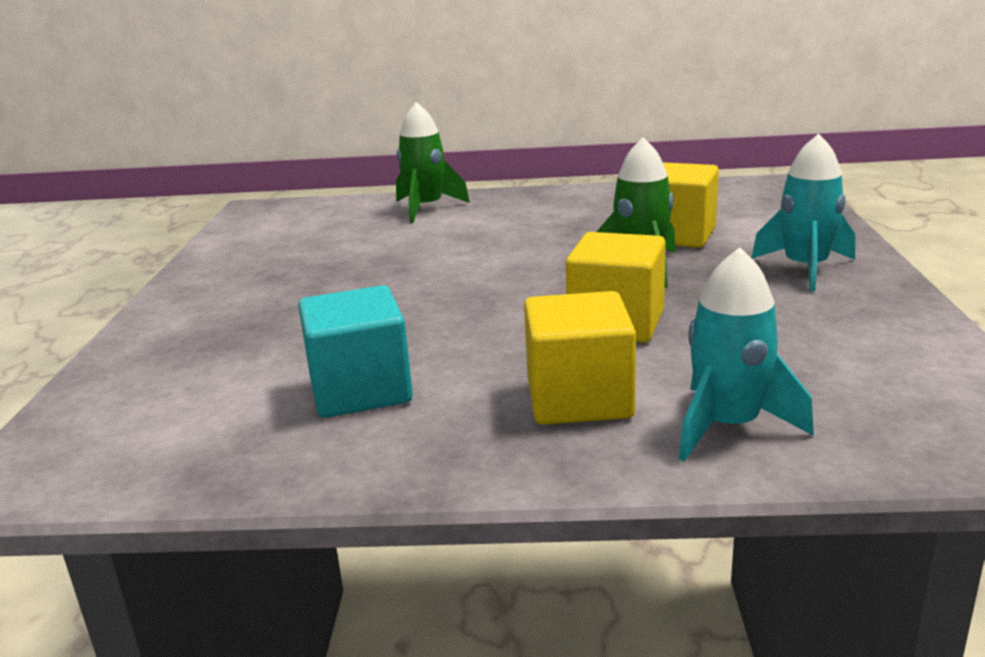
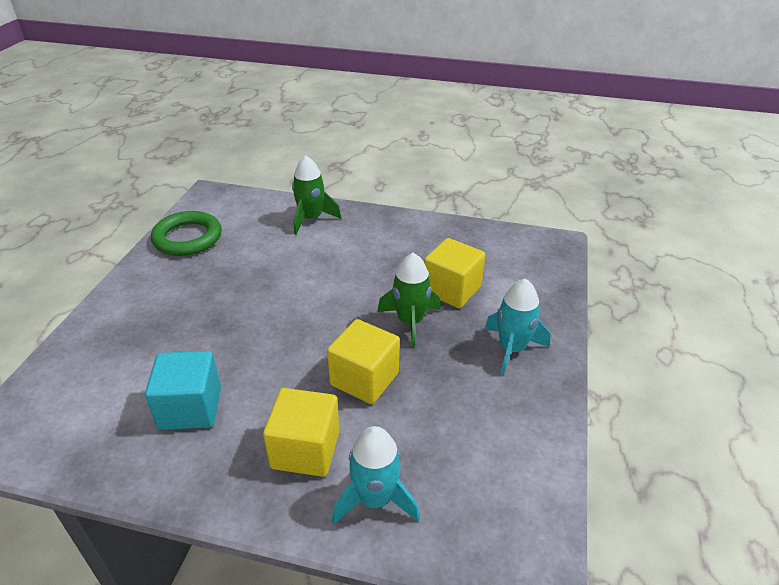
camera: 10 degrees right, 15 degrees up
none -> green ring [151,211,222,256]

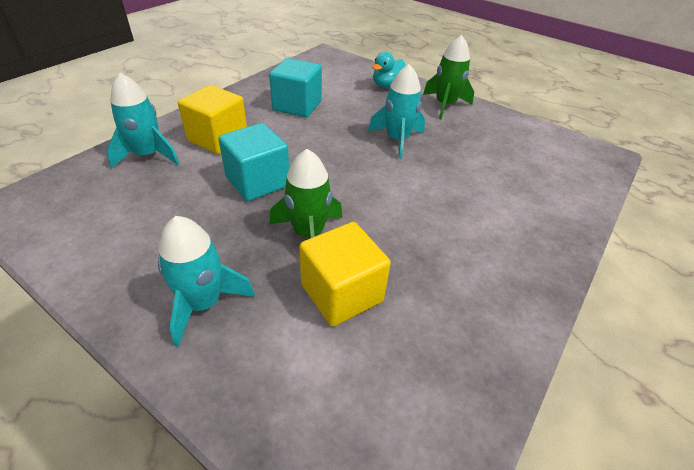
camera: 110 degrees right, 5 degrees up
green ring [151,211,222,256] -> none
green rocket [292,155,341,234] -> green rocket moved to [423,35,474,119]
yellow cube [327,319,400,404] -> turquoise cube [218,123,289,201]
none -> turquoise rocket [368,64,425,159]
none -> turquoise duck [372,52,405,88]

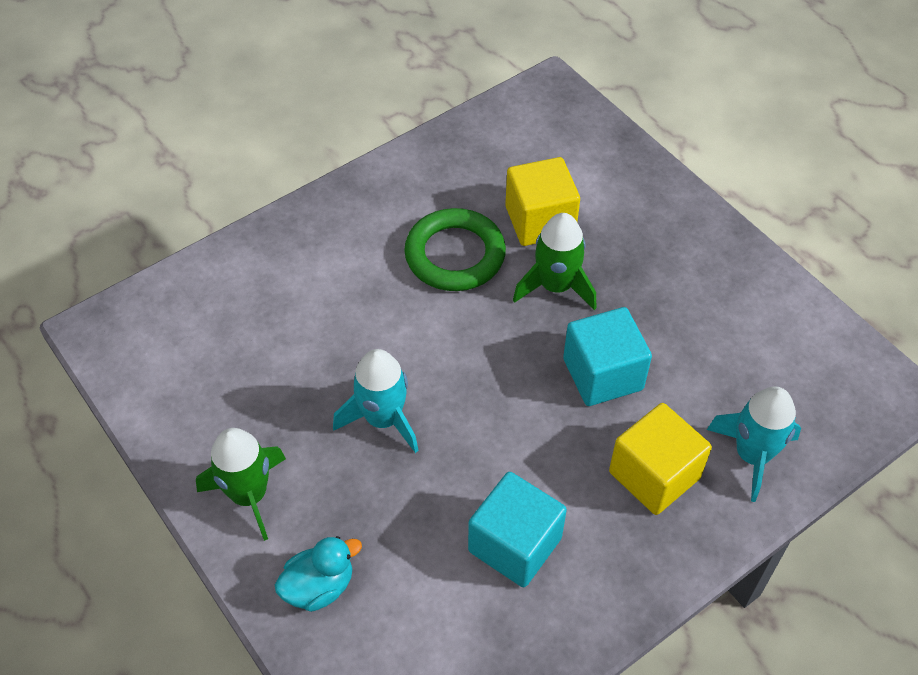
camera: 160 degrees left, 10 degrees up
turquoise rocket [158,216,255,347] -> none
none -> green ring [404,208,506,291]

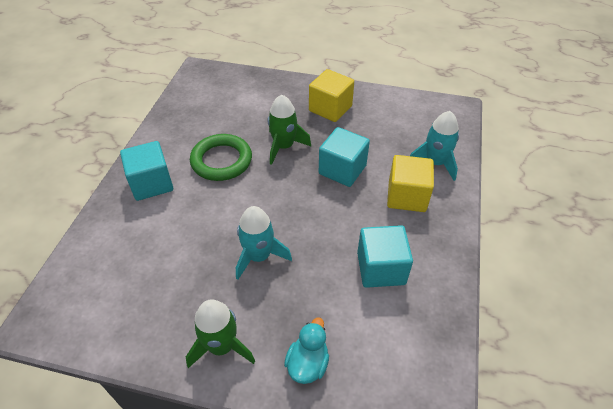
camera: 40 degrees left, 5 degrees down
yellow cube [505,157,580,246] -> yellow cube moved to [309,69,354,122]
none -> turquoise cube [120,141,173,201]

